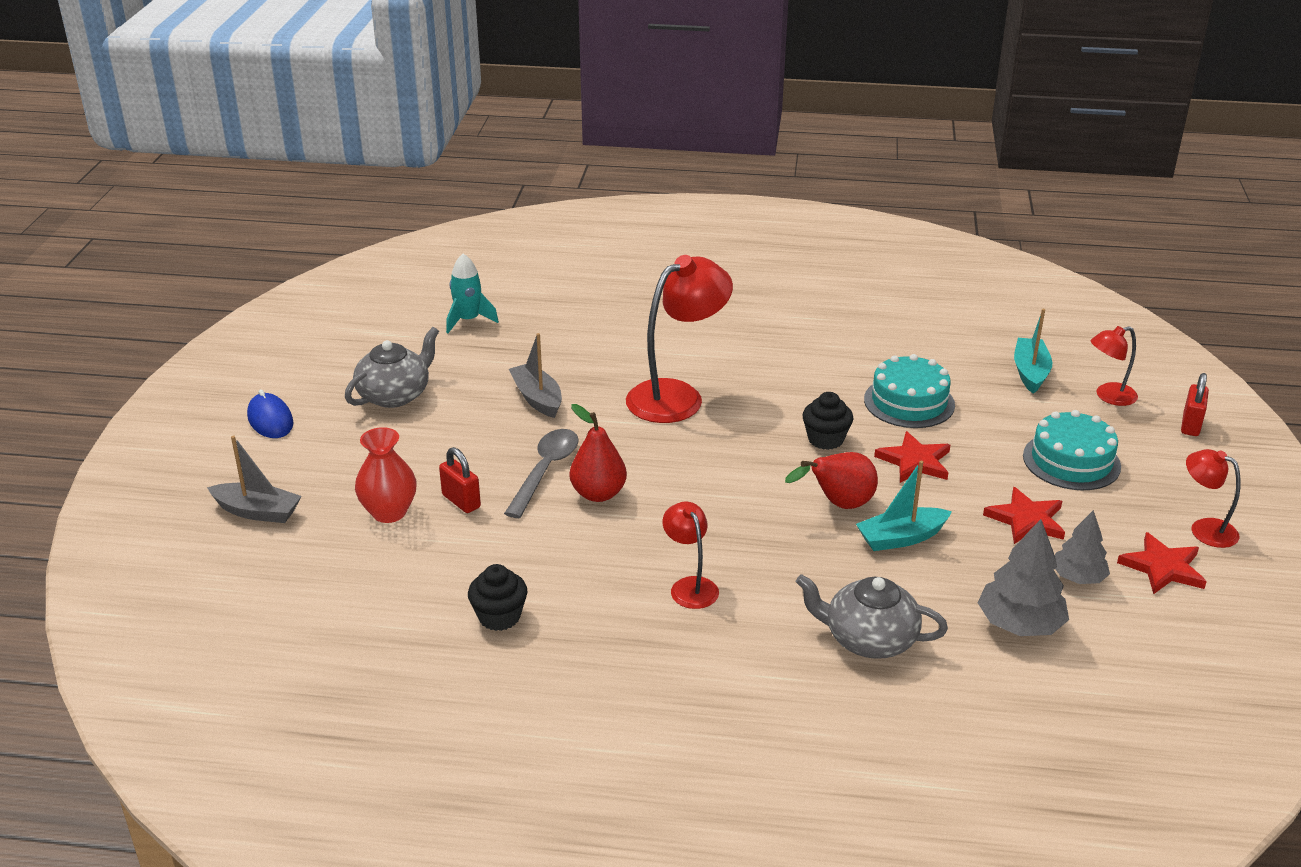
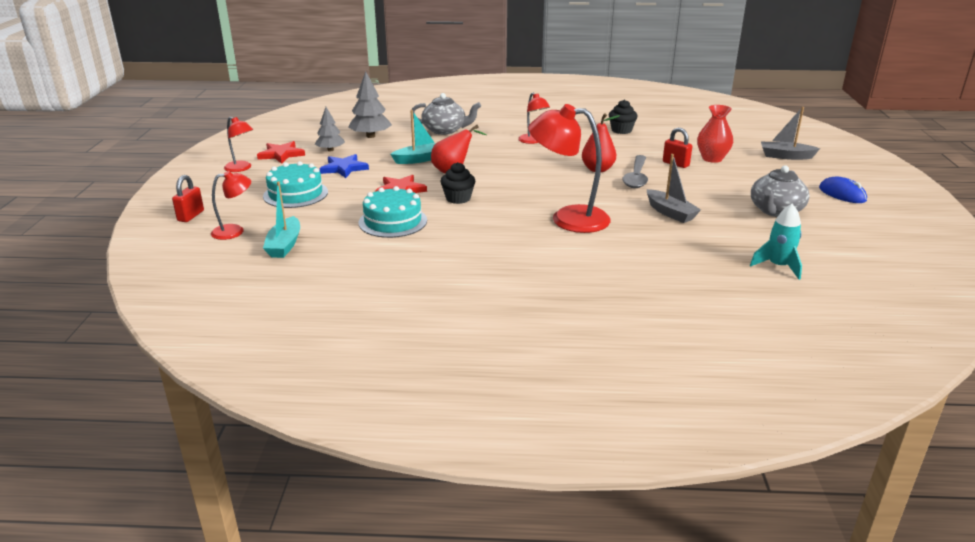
camera: 175 degrees right, 5 degrees down
red lamp [626,255,733,423] -> red lamp turned 60 degrees clockwise [528,104,611,233]
red star [983,487,1065,544] -> blue star [319,154,369,178]

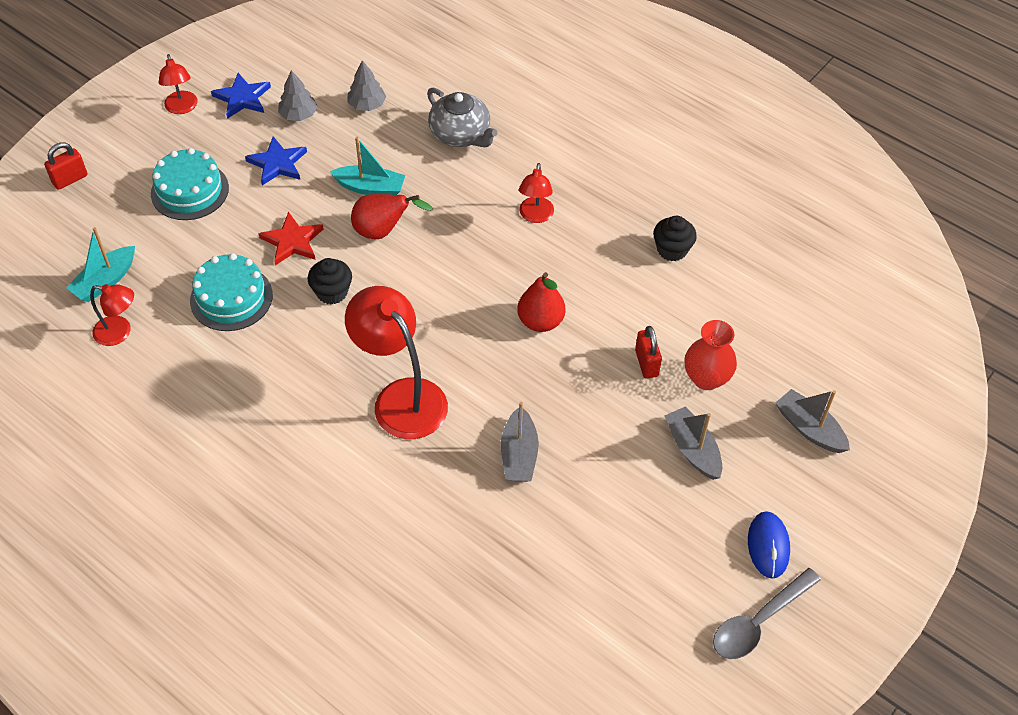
camera: 35 degrees right, 25 degrees up
red lamp [211,171,251,240] -> red lamp moved to [90,284,134,346]
red star [257,141,305,164] -> blue star [211,73,271,119]
grey tree [348,71,392,138] -> grey tree [347,60,386,111], size x0.66
grey spoon [622,155,648,188] -> grey spoon moved to [713,568,821,659]
turquoise rocket [750,204,802,280] -> none
grey teapot [751,165,809,217] -> none
none -> grey boat [664,406,722,480]

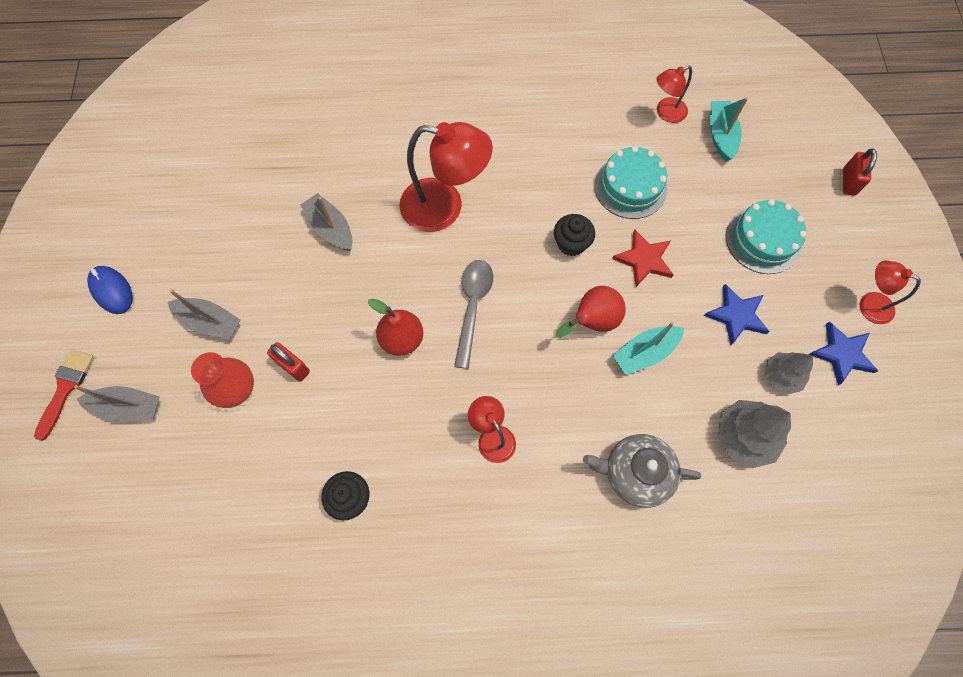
camera: 140 degrees right, 15 degrees up
grey tree [347,60,386,111] -> grey tree [717,400,791,468], size x1.51
grey spoon [713,568,821,659] -> grey spoon moved to [454,260,493,369]
none -> red brush [34,349,94,441]

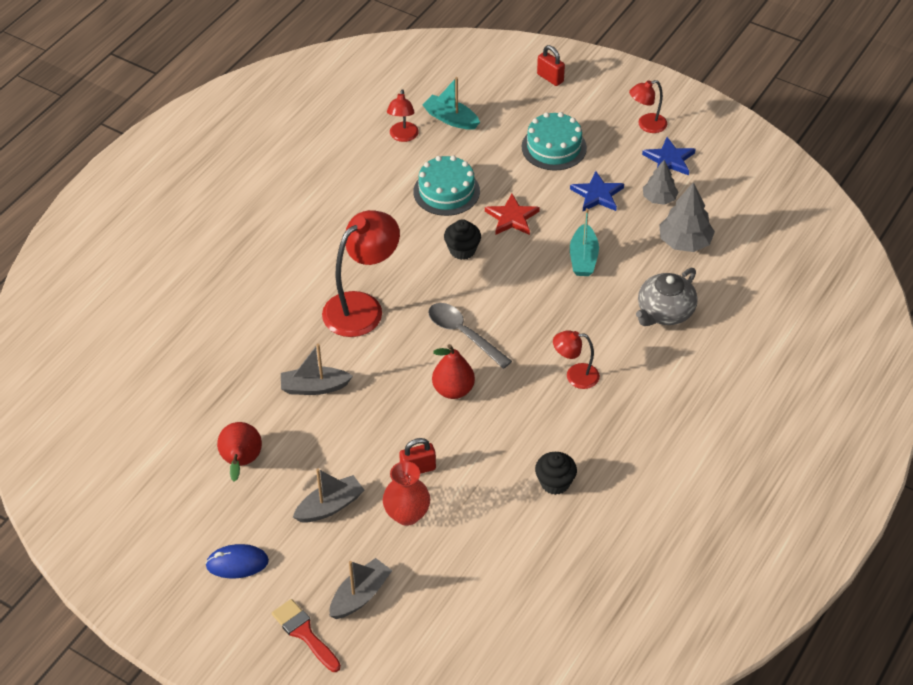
camera: 55 degrees left, 20 degrees down
red pear [556,286,626,338] -> red pear moved to [217,422,262,482]

